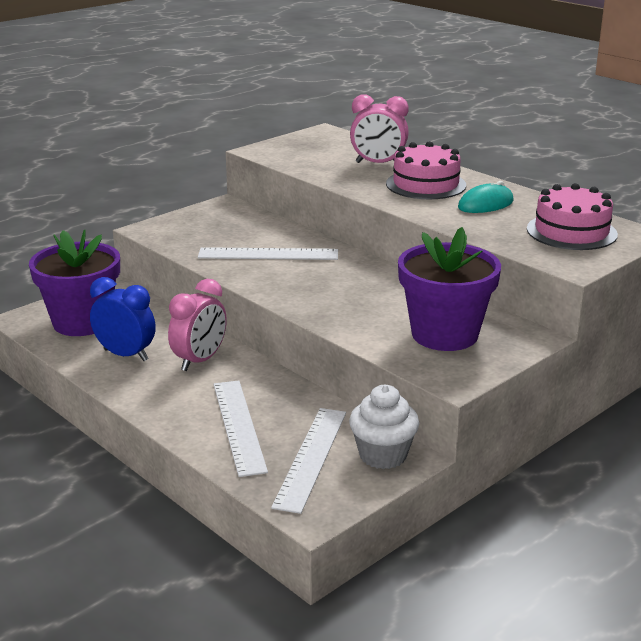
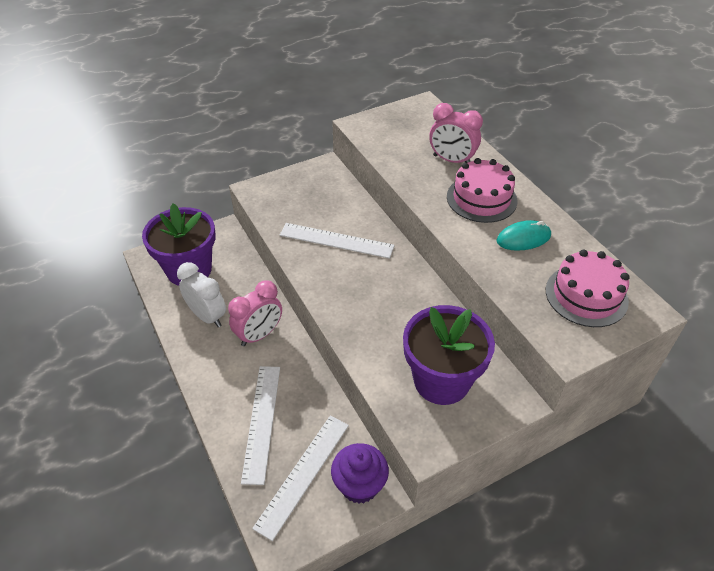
camera: 15 degrees right, 20 degrees up
blue clock [90,277,156,361] -> white clock [177,262,226,327]
white cupcake [349,385,419,469] -> purple cupcake [331,443,389,503]

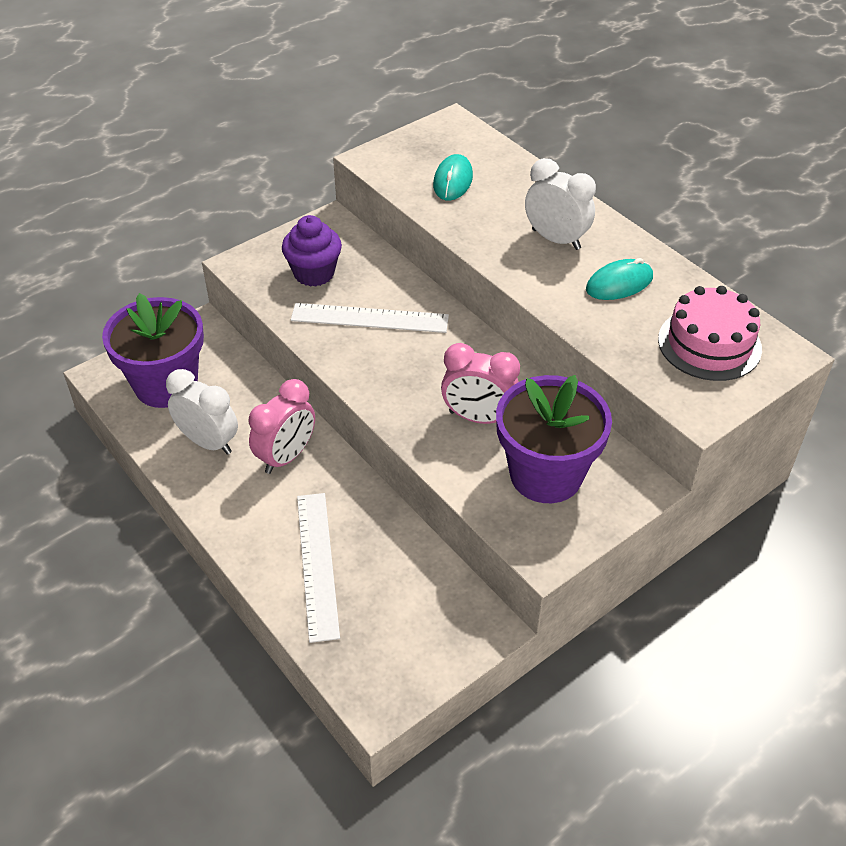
camera: 10 degrees left, 0 degrees up
white ruler [252,416,349,541] -> none
purple cupcake [331,443,389,503] -> purple cupcake moved to [282,215,342,287]
pink clock [429,103,483,163] -> pink clock moved to [441,343,520,424]
pink cake [447,158,517,223] -> white clock [525,158,596,250]
none -> turquoise mouse [433,154,473,200]

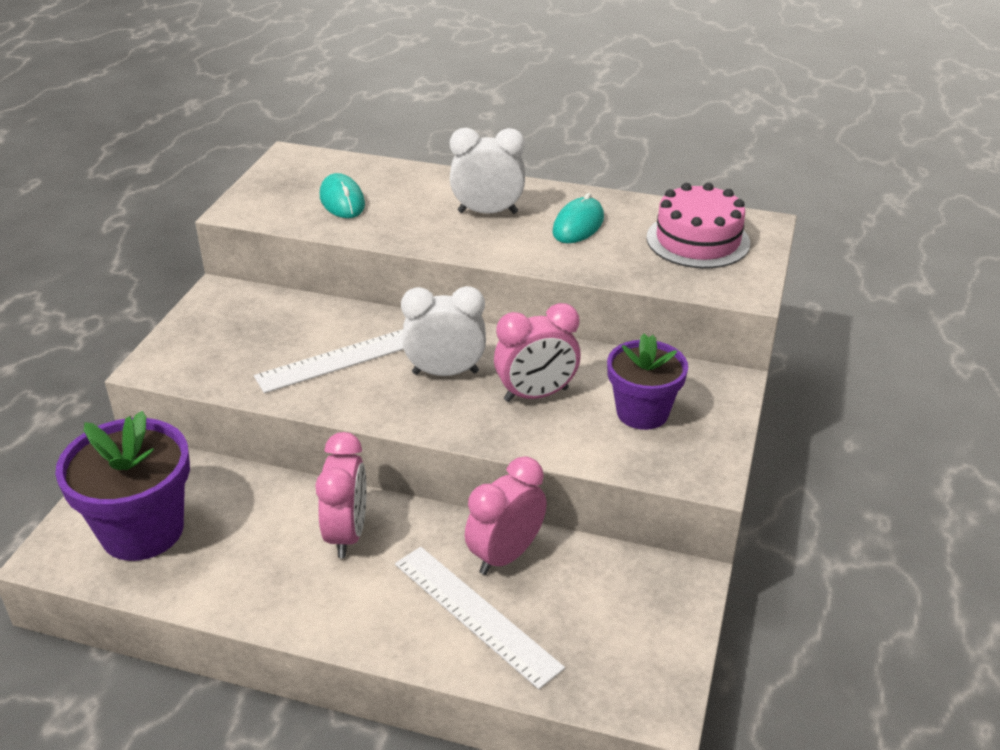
camera: 35 degrees left, 10 degrees down
white clock [166,369,238,455] -> white clock moved to [401,286,486,376]
purple cupcake [282,215,342,287] -> none
purple flower pot [496,375,612,503] -> purple flower pot [607,334,688,430], size x0.66
none -> pink clock [465,456,547,575]

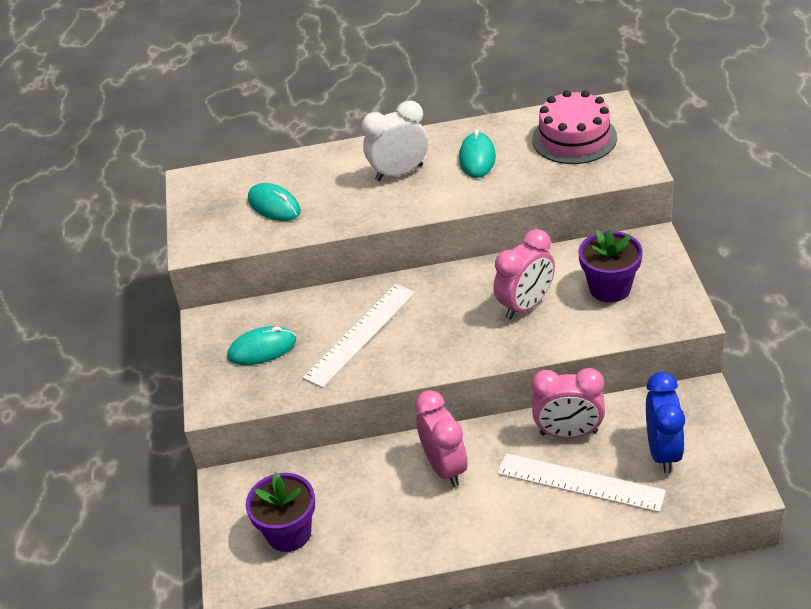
camera: 20 degrees left, 5 degrees up
purple flower pot [55,411,190,561] -> purple flower pot [246,472,315,552], size x0.66
white clock [401,286,486,376] -> none
pink clock [465,456,547,575] -> pink clock turned 105 degrees counterclockwise [531,368,605,438]
none -> turquoise mouse [227,326,296,365]
none -> blue clock [646,372,685,474]

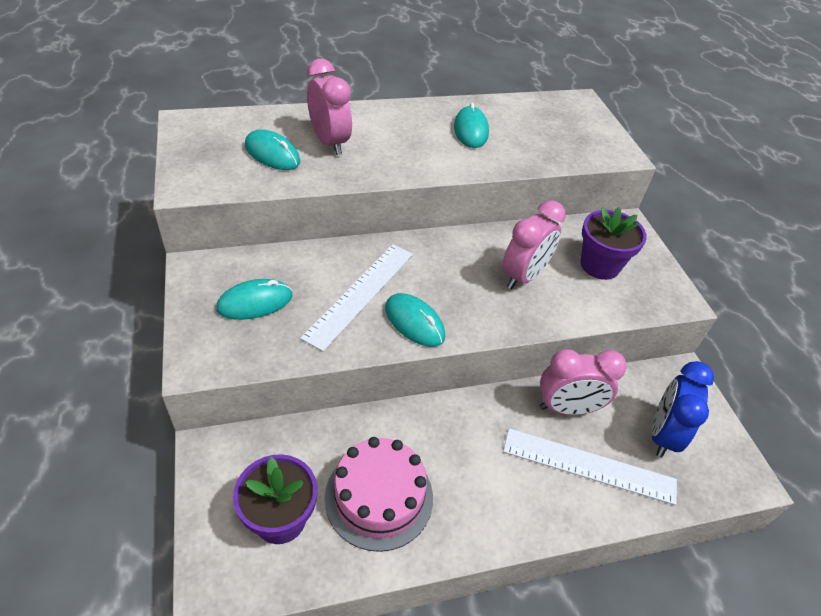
camera: 15 degrees left, 5 degrees up
white clock [362,101,428,181] -> none
pink clock [415,390,468,487] -> pink clock moved to [307,59,352,155]
pink cake [532,90,617,164] -> pink cake moved to [325,437,433,552]
blue clock [646,372,685,474] -> blue clock turned 150 degrees counterclockwise [652,361,714,458]
none -> turquoise mouse [385,293,445,347]

